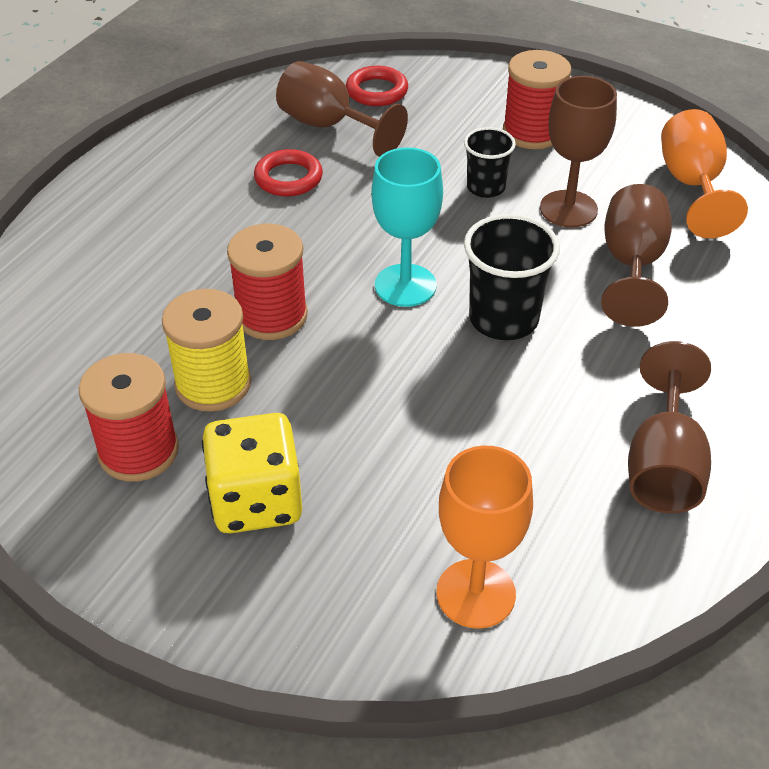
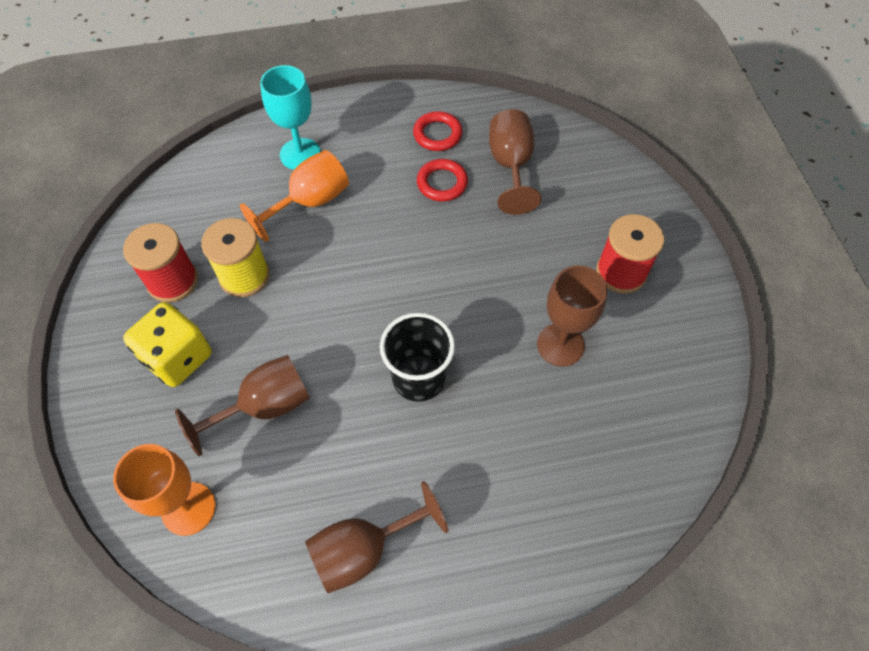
camera: 50 degrees right, 15 degrees up
red spool [227,224,308,340] -> none
red ring [346,66,408,106] -> red ring moved to [413,111,462,151]
turquoise goblet [371,147,443,307] -> turquoise goblet moved to [260,65,321,170]
black cup [464,127,516,198] -> none
brown goblet [601,184,672,327] -> brown goblet moved to [175,355,310,456]
orange goblet [661,109,748,238] -> orange goblet moved to [240,150,349,242]

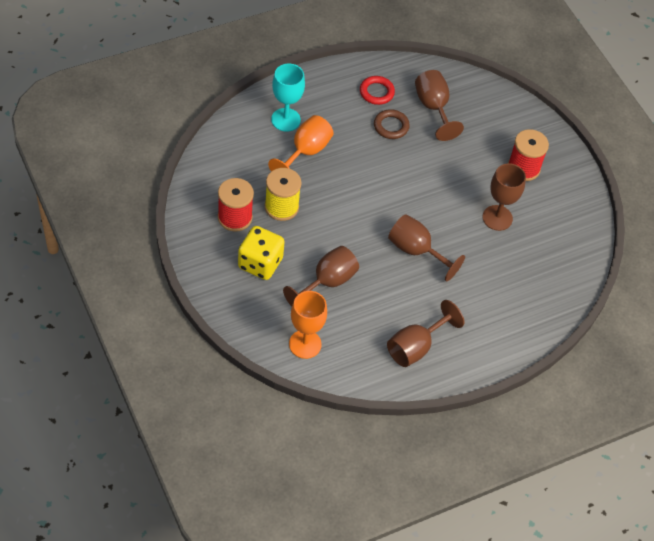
camera: 20 degrees left, 5 degrees down
black cup [380,313,455,402] -> brown goblet [388,214,465,281]
red ring [417,159,468,201] -> brown ring [374,109,410,139]

